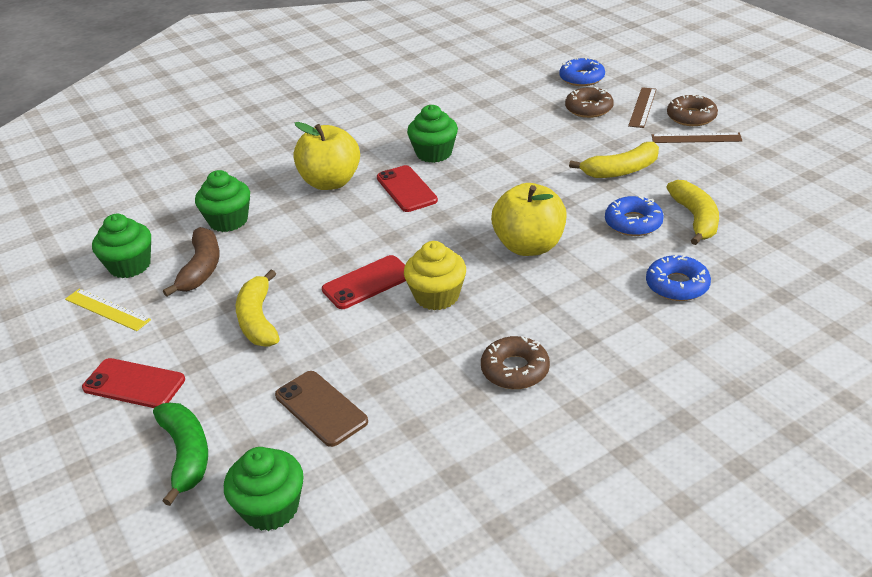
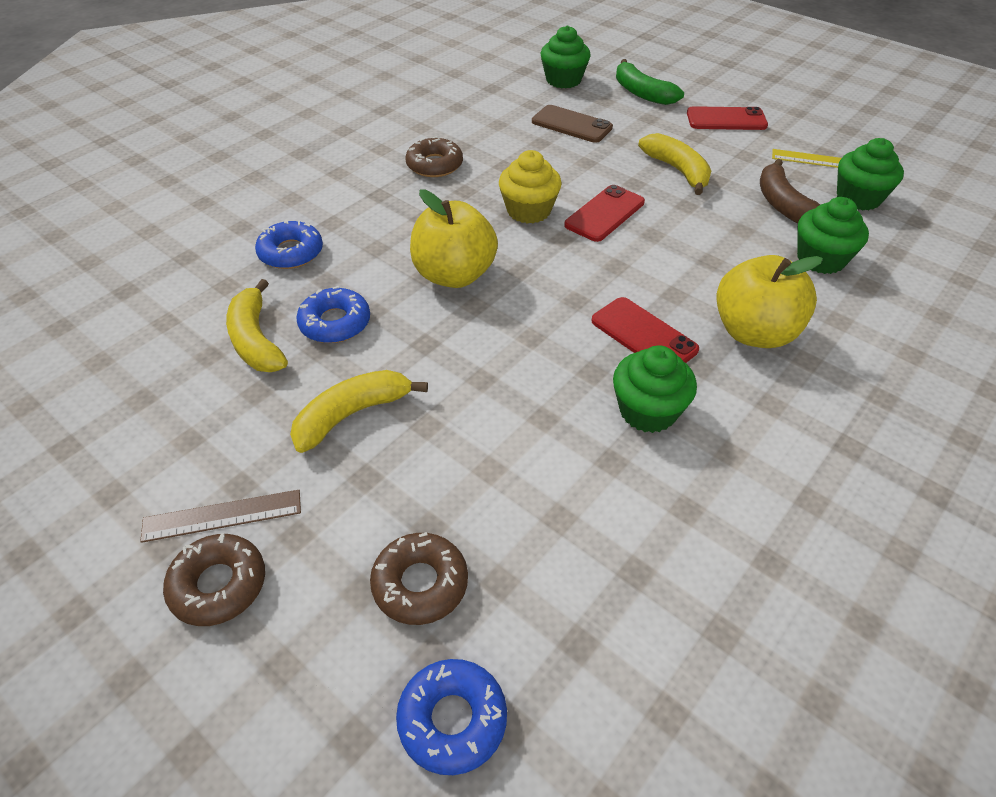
camera: 160 degrees right, 10 degrees up
brown ruler [628,87,656,128] -> none

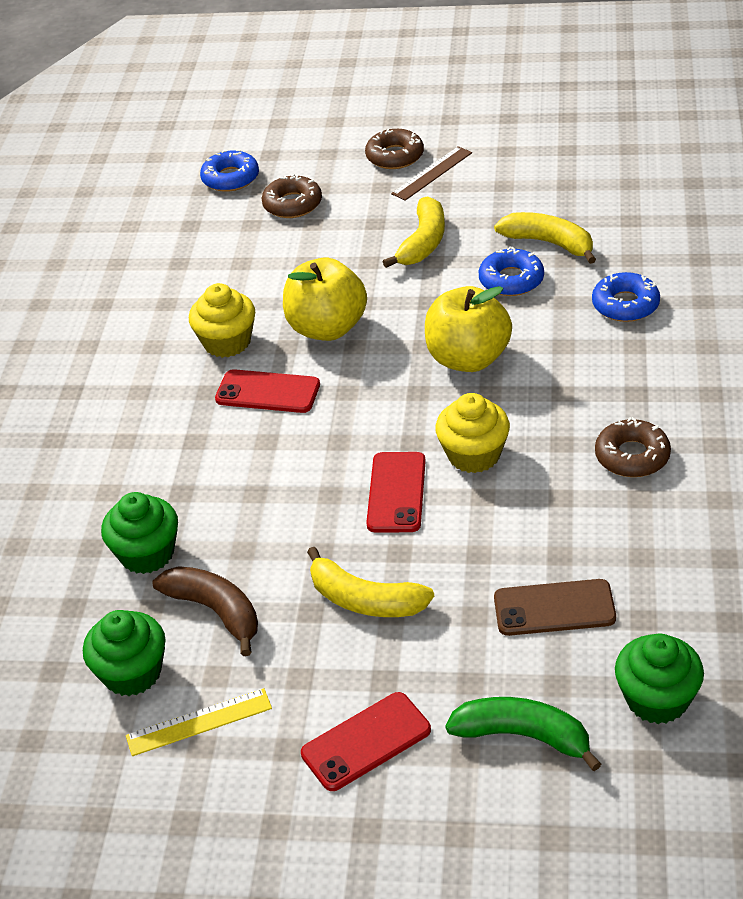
camera: 150 degrees right, 5 degrees down
green cupcake [613,346,697,433] -> yellow cupcake [189,283,255,358]
yellow apple [716,255,823,348] -> yellow apple moved to [283,258,367,341]

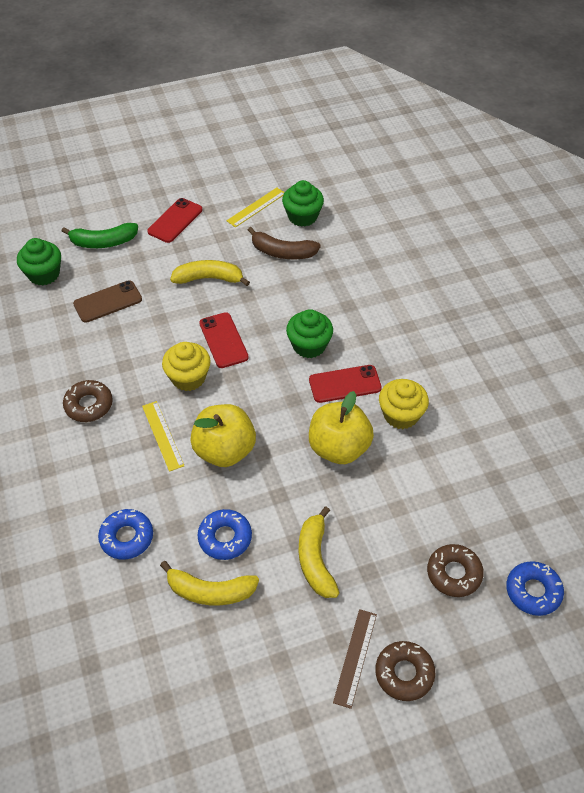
camera: 150 degrees right, 10 degrees up
green cupcake [101,492,178,574] -> green cupcake moved to [286,309,333,358]
none -> yellow ruler [142,401,185,472]

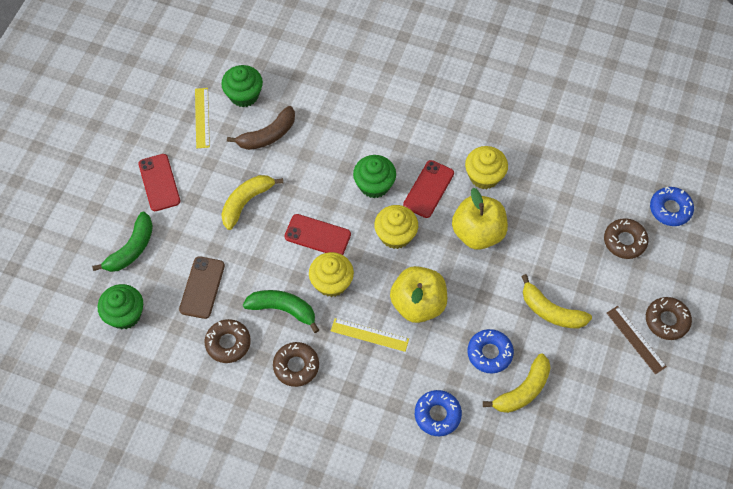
camera: 50 degrees left, 10 degrees up
none -> brown donut [205,319,251,363]
none -> green banana [243,290,319,333]
none -> yellow cupcake [374,205,418,249]

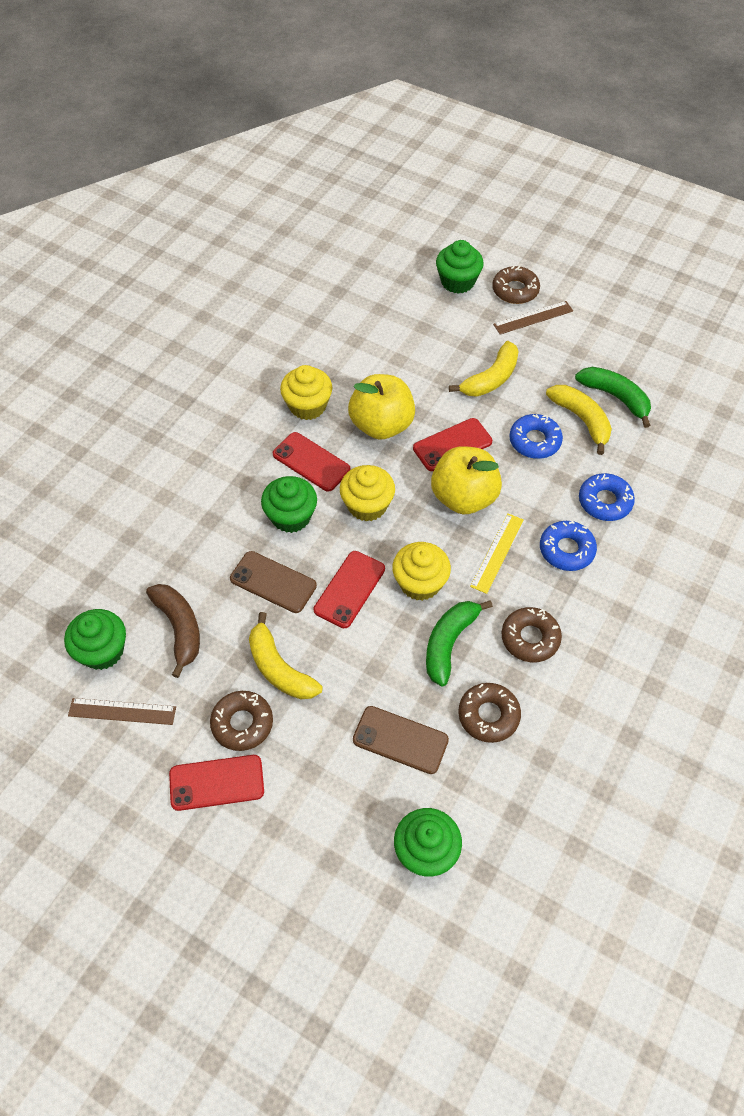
camera: 80 degrees left, 5 degrees down
green banana [92,212,153,272] -> green banana moved to [575,367,651,428]
yellow ruler [195,88,210,148] -> brown ruler [68,698,176,725]
brown donut [604,218,648,259] -> brown donut moved to [210,691,273,751]
blue donut [650,187,694,226] -> blue donut moved to [540,521,597,571]
none -> brown phone [230,551,317,613]
none -> red phone [413,418,492,471]
none -> green cupcake [436,240,484,294]

